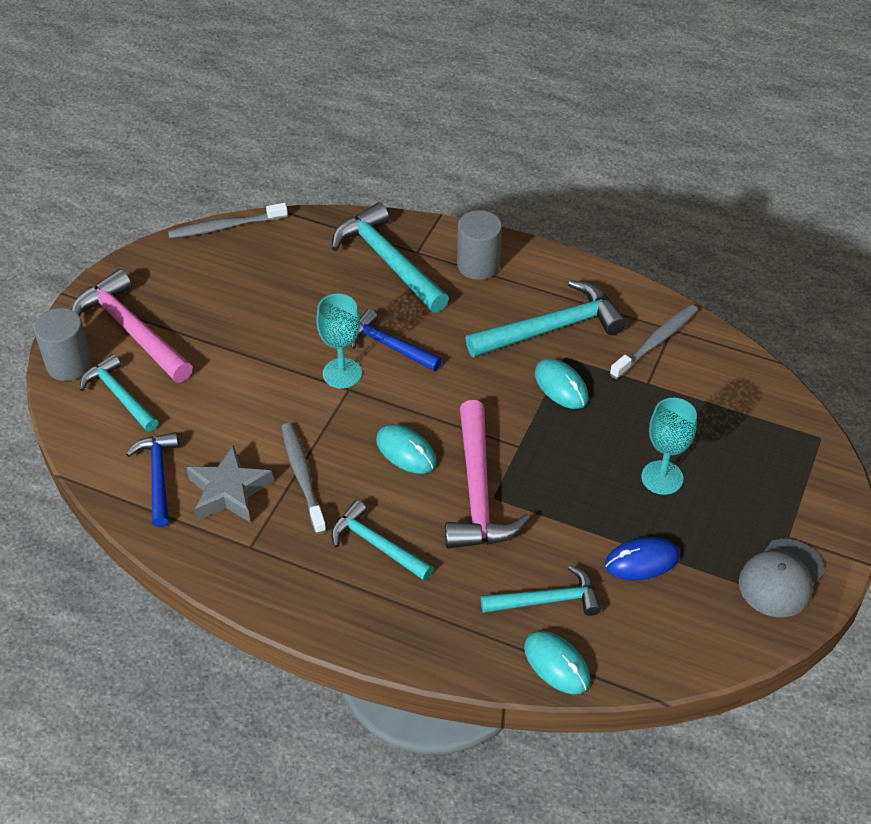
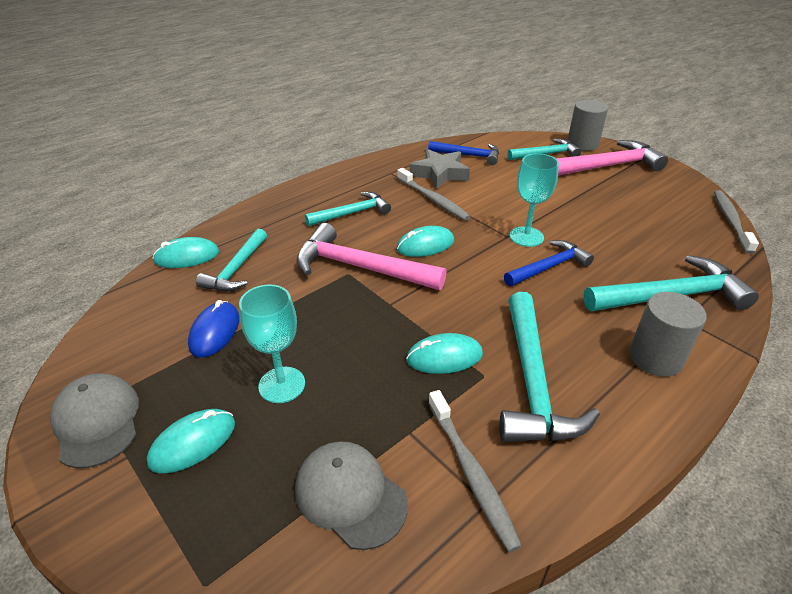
camera: 115 degrees right, 10 degrees down
grey toothbrush [281,423,327,534] -> grey toothbrush turned 45 degrees clockwise [397,168,471,221]
none -> turquoise mouse [147,409,235,474]
none -> grey cap [295,441,408,550]

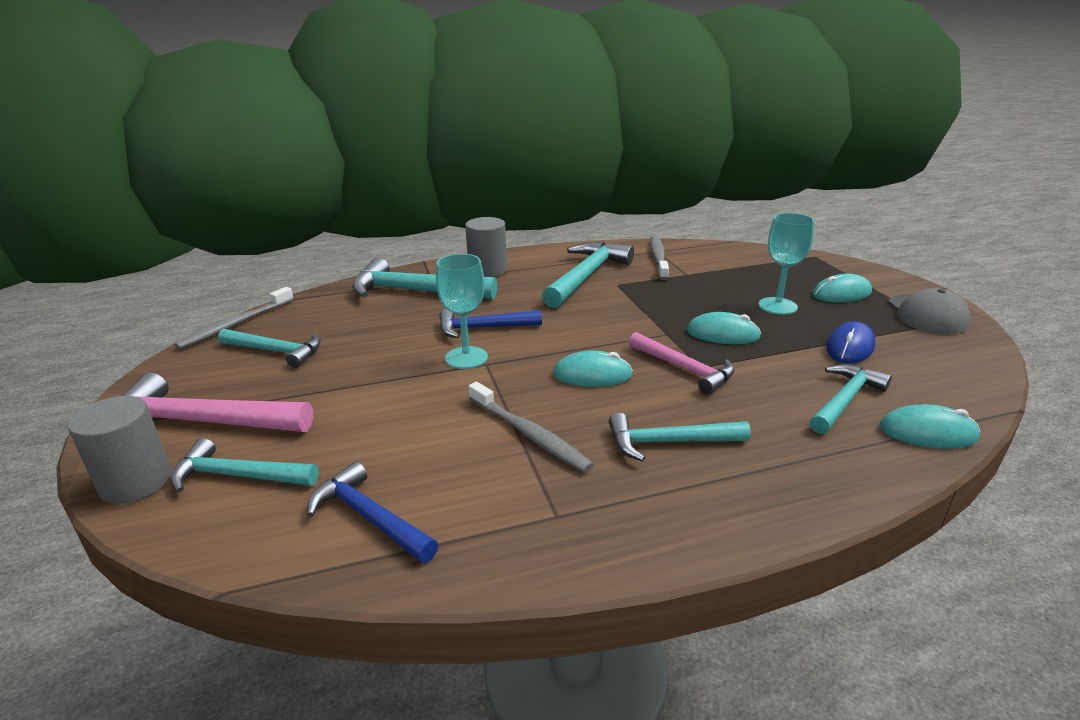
camera: 155 degrees left, 10 degrees down
grey cap [295,441,408,550] -> none
pink hammer [297,223,447,290] -> pink hammer [629,332,735,394], size x0.63
grey toothbrush [397,168,471,221] -> grey toothbrush turned 150 degrees clockwise [468,382,594,472]
turquoise mouse [406,333,483,374] -> turquoise mouse moved to [687,312,761,344]
grey star [410,149,470,189] -> none
none -> turquoise hammer [218,329,321,368]

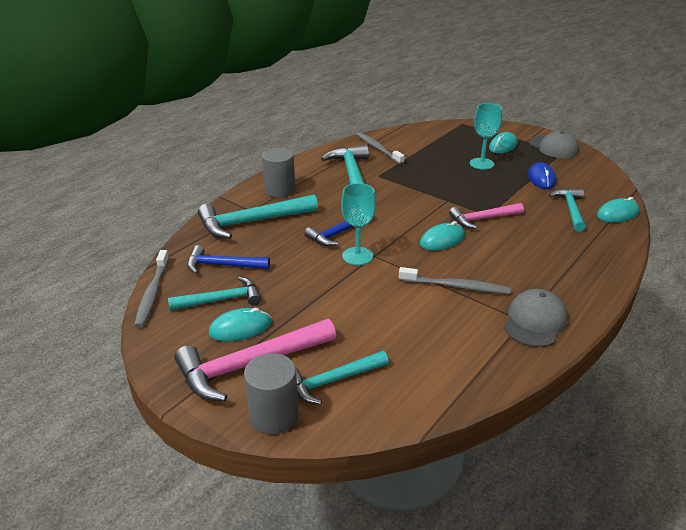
camera: 35 degrees left, 5 degrees up
blue hammer [307,461,439,563] -> blue hammer moved to [187,245,270,274]
turquoise hammer [609,413,751,462] -> none
pink hammer [629,332,735,394] -> pink hammer turned 150 degrees clockwise [449,203,524,229]
turquoise mouse [687,312,761,344] -> turquoise mouse moved to [209,308,272,341]
none -> grey cap [504,289,568,347]

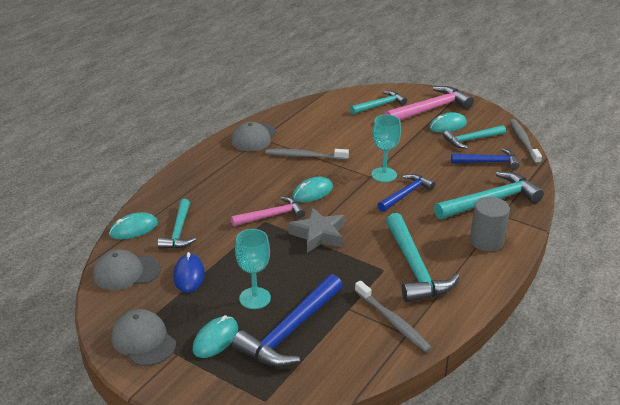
camera: 175 degrees right, 0 degrees up
grey cylinder [244,353,299,434] -> none
none -> grey cap [93,249,161,290]
none -> blue hammer [232,274,343,367]
none -> grey star [288,207,345,253]

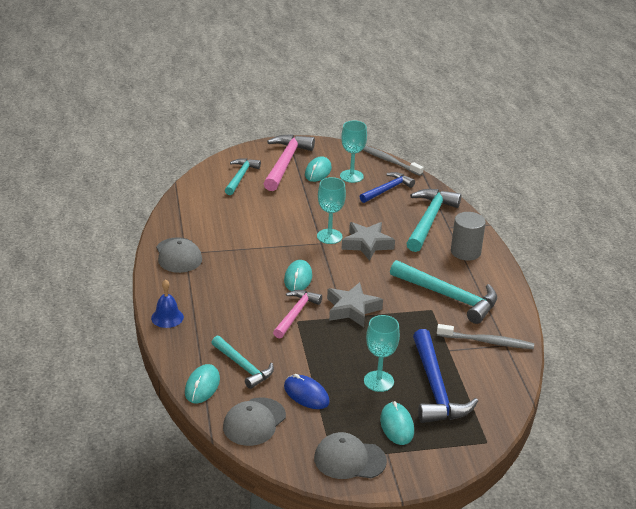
camera: 45 degrees left, 0 degrees up
grey toothbrush [265,149,349,160] -> none
blue hammer [377,174,435,212] -> grey star [341,222,395,261]
turquoise hammer [443,125,506,148] -> turquoise goblet [340,120,367,183]
none -> blue bell [151,279,184,328]

